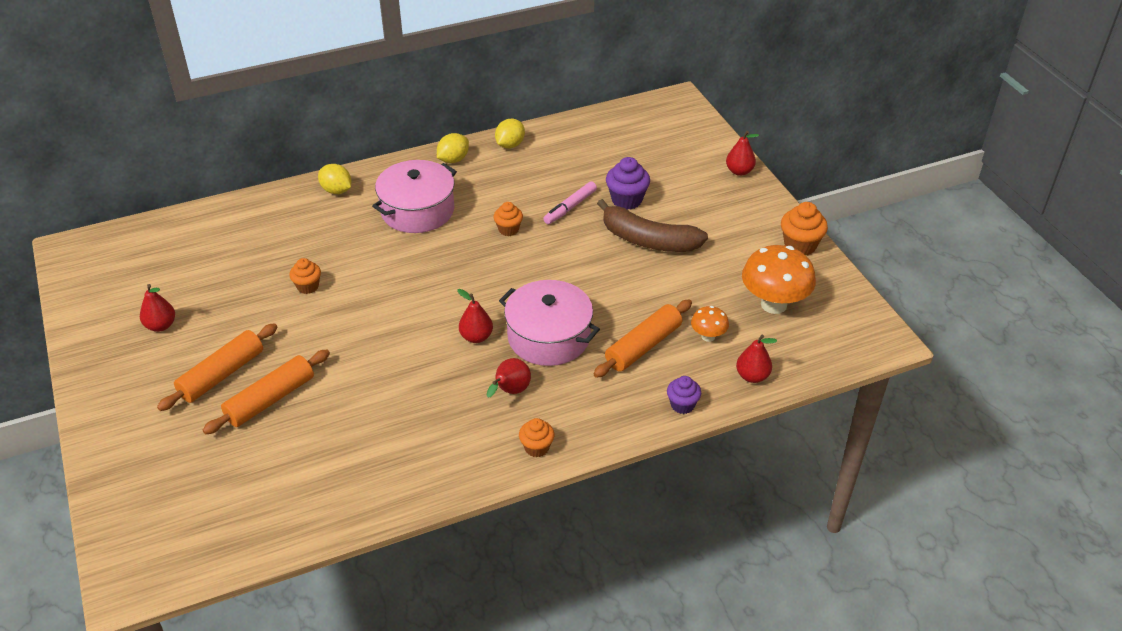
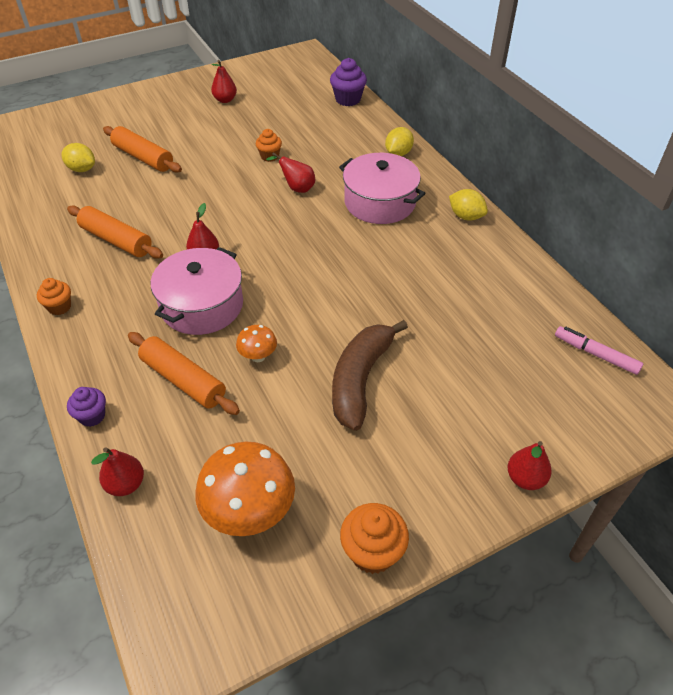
camera: 85 degrees right, 5 degrees up
orange rolling pin [157,323,277,411] -> orange rolling pin moved to [67,205,163,259]
red pear [487,358,531,398] -> red pear moved to [266,152,315,193]
orange cupcake [493,202,523,236] -> none
yellow lemon [495,118,525,149] -> yellow lemon moved to [62,143,95,172]
pink marker [543,181,597,224] -> pink marker moved to [555,326,643,375]
purple cupcake [606,157,650,210] -> purple cupcake moved to [330,58,367,106]
orange mushroom [691,306,729,342] -> orange mushroom moved to [236,325,277,362]

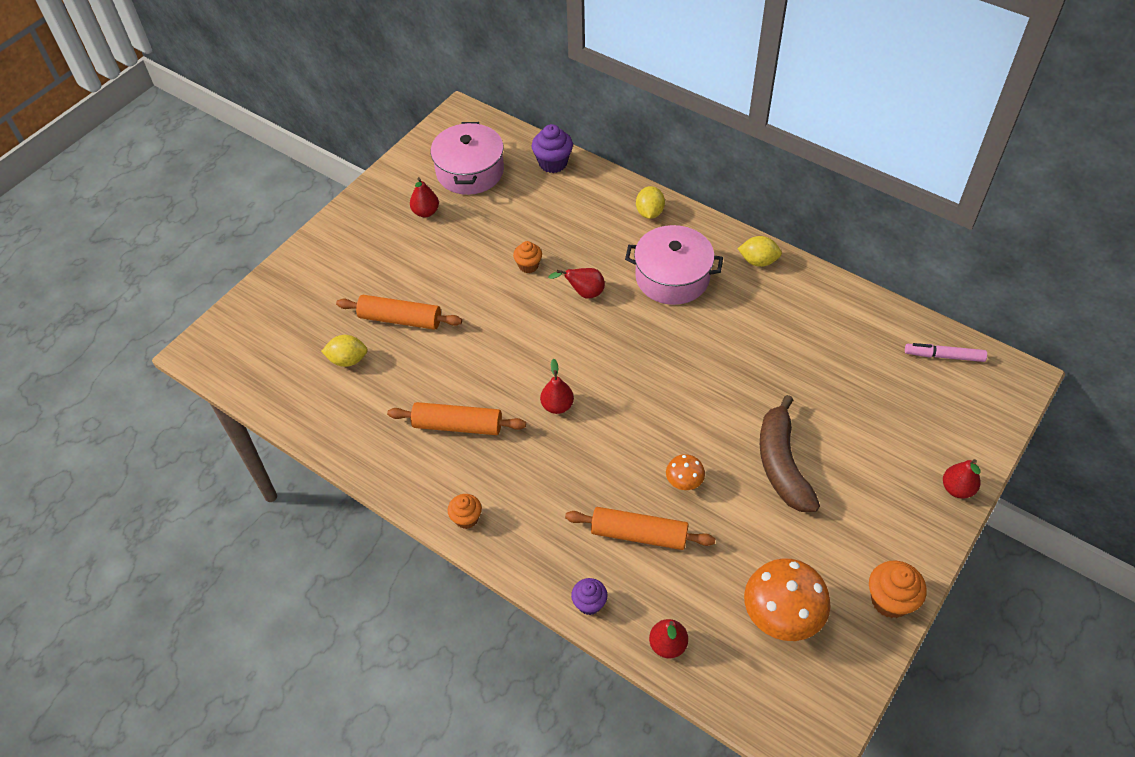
camera: 25 degrees left, 5 degrees up
pink pot [151,247,243,335] -> pink pot moved to [431,122,504,195]

